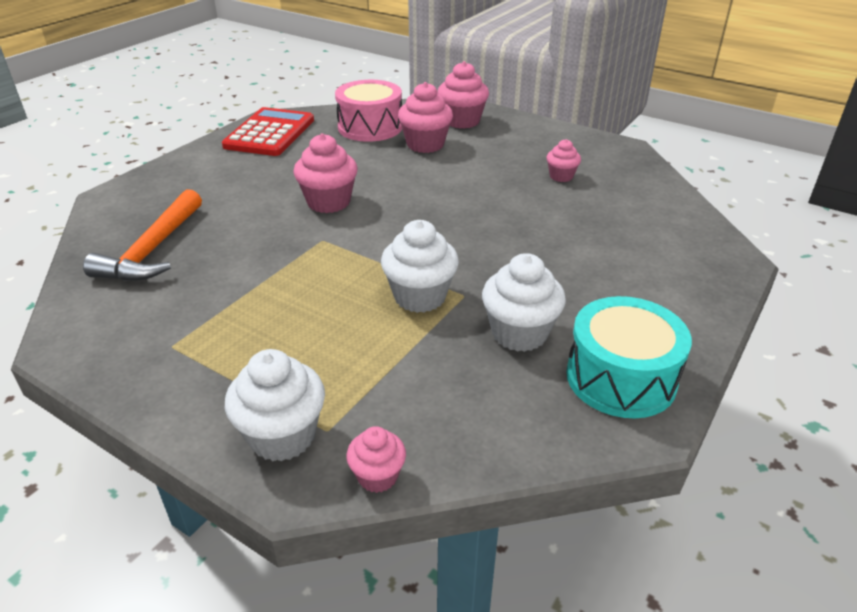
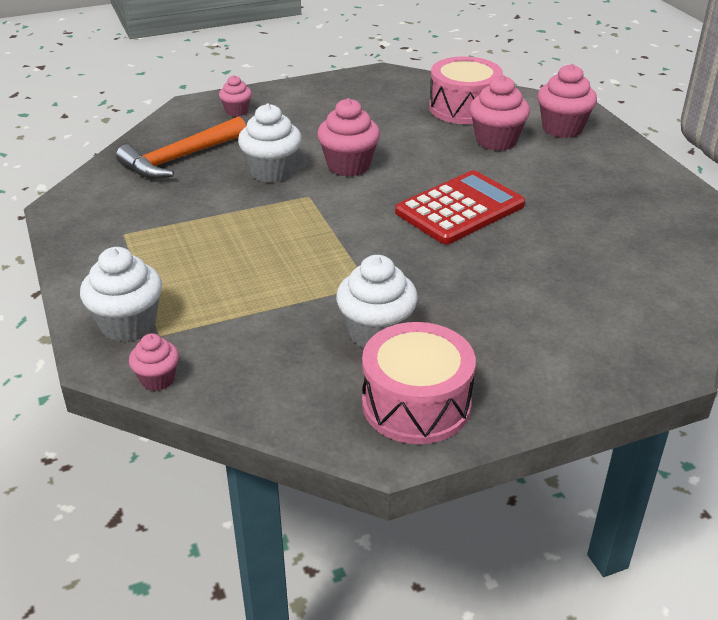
camera: 35 degrees right, 0 degrees up
red calculator [222,107,314,156] -> red calculator moved to [395,170,525,244]
white cupcake [381,220,459,313] -> white cupcake moved to [238,104,302,183]
pink cupcake [546,139,581,182] -> pink cupcake moved to [219,75,252,117]
turquoise drum [566,296,692,418] -> pink drum [362,322,476,444]

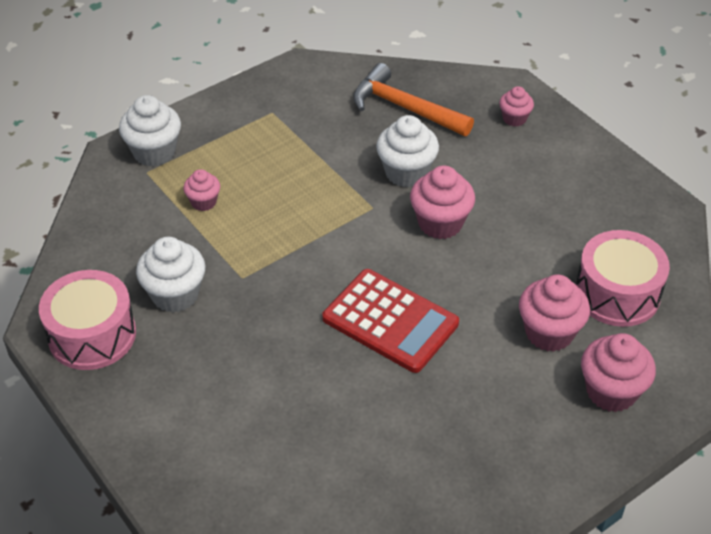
camera: 75 degrees right, 10 degrees up
pink cupcake [129,333,179,391] -> pink cupcake moved to [183,169,220,211]

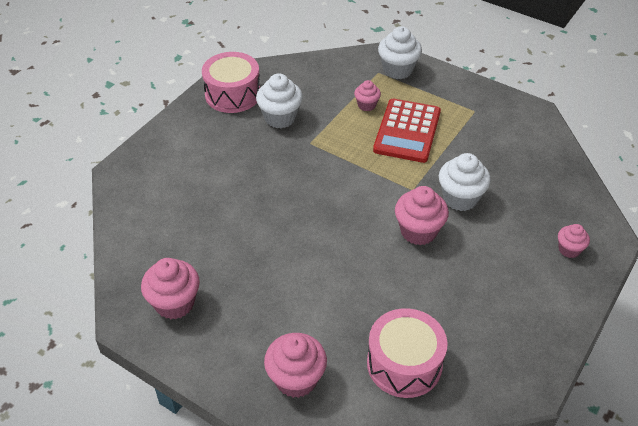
camera: 70 degrees right, 0 degrees up
red calculator [322,269,459,373] -> red calculator moved to [373,99,441,163]
orange hammer [353,63,474,136] -> none
pink cupcake [519,274,590,352] -> pink cupcake moved to [141,258,200,319]

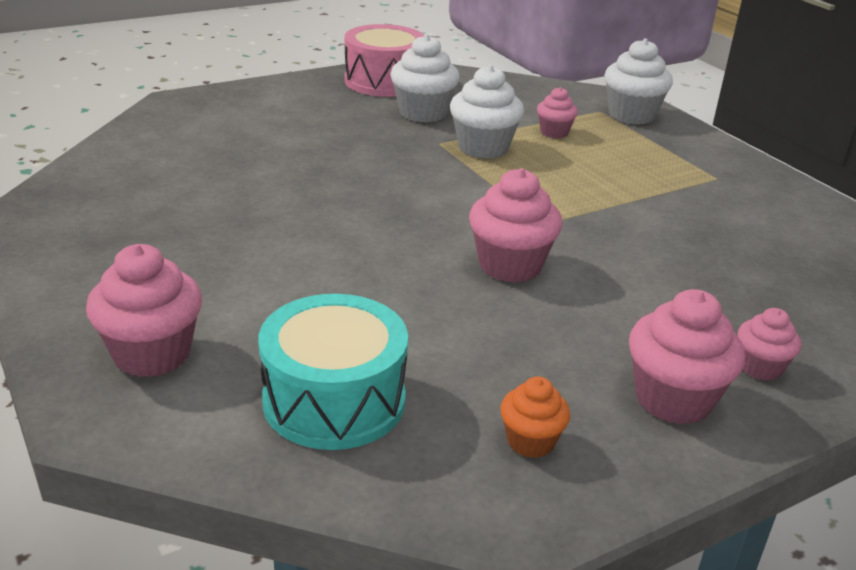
camera: 25 degrees right, 15 degrees down
pink cupcake [141,258,200,319] -> pink cupcake moved to [629,289,745,424]
pink drum [367,308,447,398] -> turquoise drum [259,294,408,450]
red calculator [373,99,441,163] -> none
white cupcake [439,153,491,211] -> white cupcake moved to [450,65,524,159]
none -> orange cupcake [500,376,570,458]

